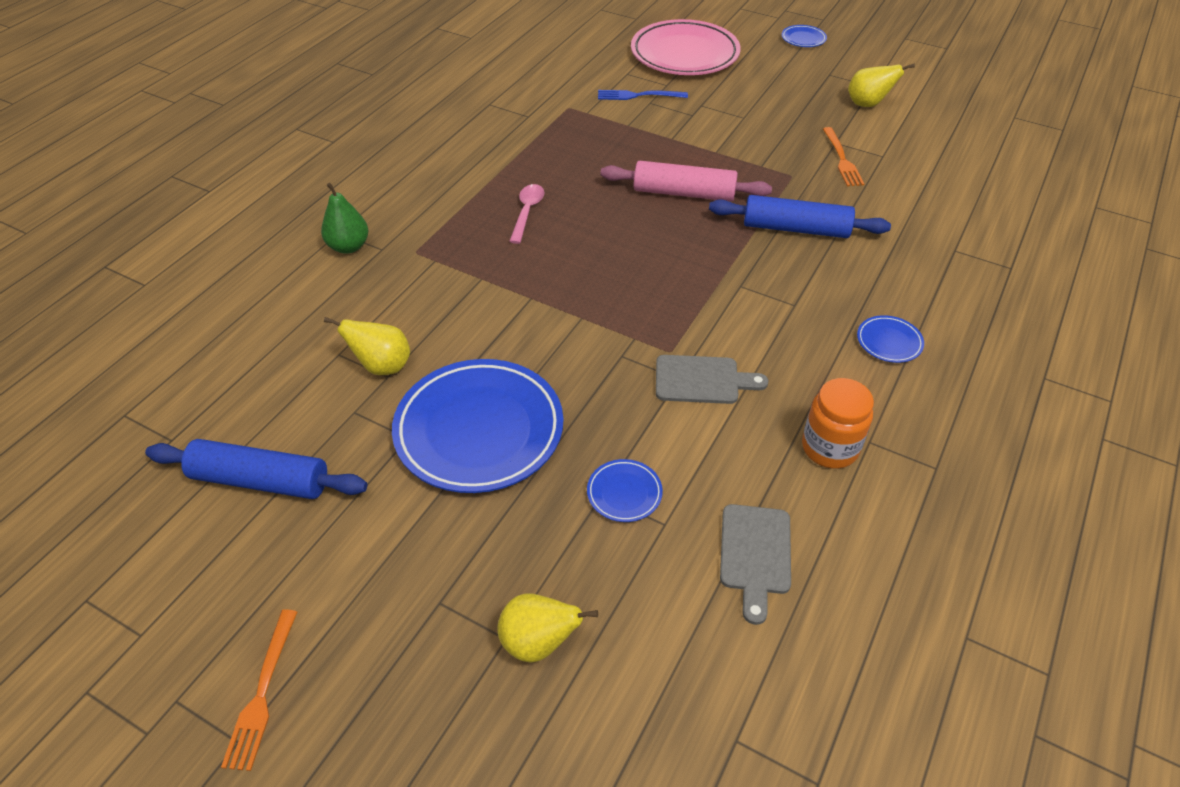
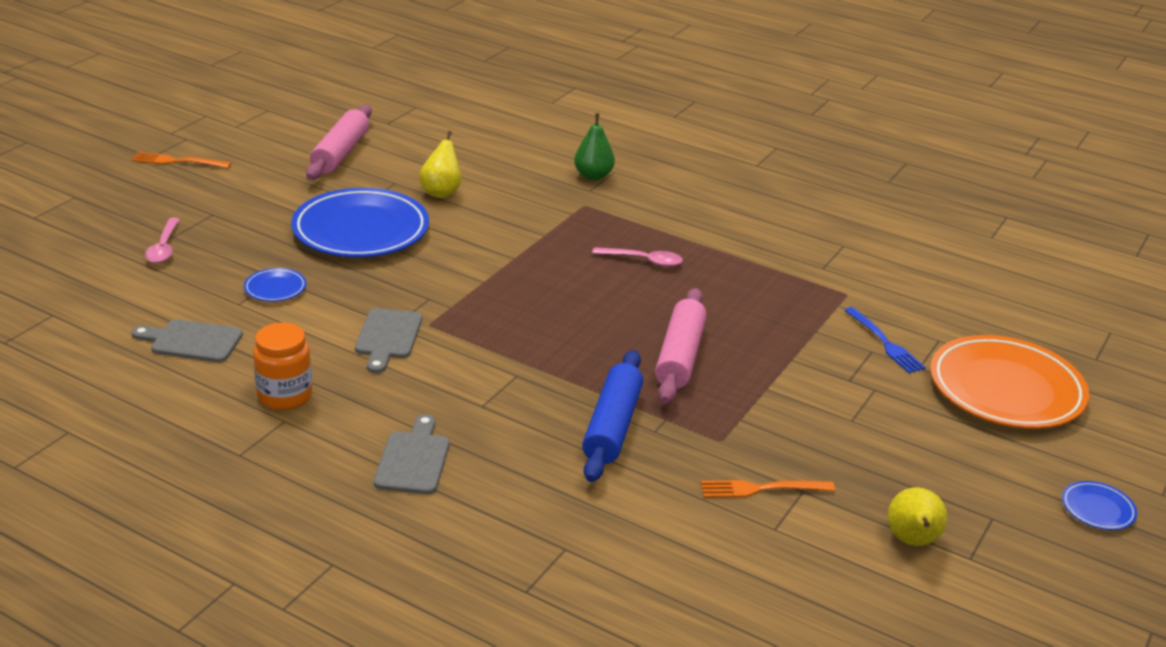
camera: 90 degrees right, 15 degrees down
blue rolling pin [145,439,367,499] -> pink rolling pin [306,105,372,180]
yellow pear [497,593,598,663] -> pink spoon [145,218,180,263]
blue fork [598,90,688,100] -> blue fork turned 150 degrees clockwise [844,307,926,373]
pink plate [631,19,741,75] -> orange plate [930,335,1089,429]
blue plate [857,315,924,363] -> grey cutting board [374,414,449,494]

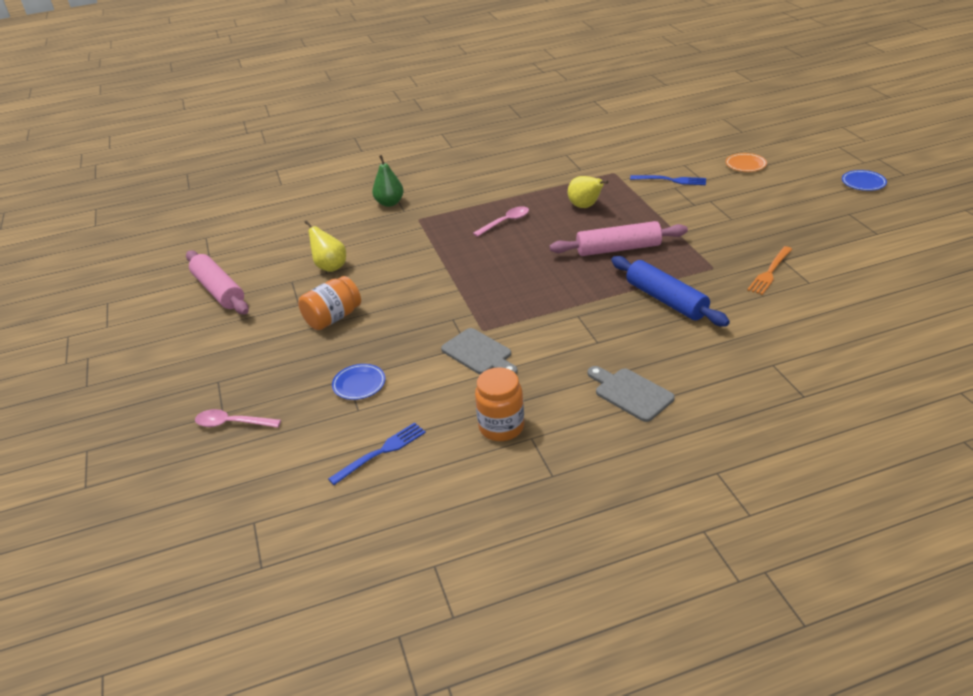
camera: 45 degrees left, 5 degrees up
orange fork [131,152,231,168] -> none
grey cutting board [131,319,243,362] -> blue fork [328,422,426,485]
pink spoon [145,218,180,263] -> pink spoon turned 150 degrees clockwise [195,409,281,428]
blue plate [291,188,429,257] -> orange jar [298,276,361,330]
pink rolling pin [655,288,707,403] -> pink rolling pin turned 60 degrees counterclockwise [550,221,688,256]
yellow pear [888,487,947,546] -> yellow pear moved to [568,176,608,208]
orange plate [930,335,1089,429] -> orange plate [726,153,767,172], size x0.42

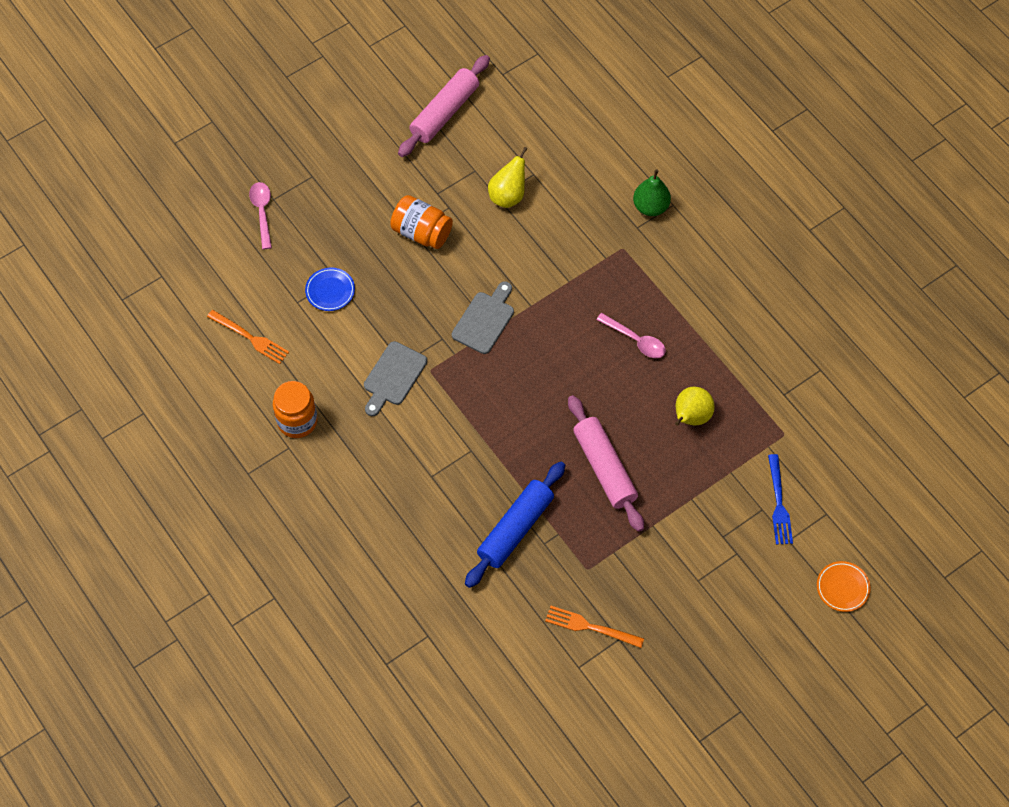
camera: 70 degrees right, 25 degrees up
blue fork [328,422,426,485] -> orange fork [207,310,289,364]
grey cutting board [588,366,675,422] -> grey cutting board moved to [452,281,514,354]
blue plate [842,170,887,191] -> none

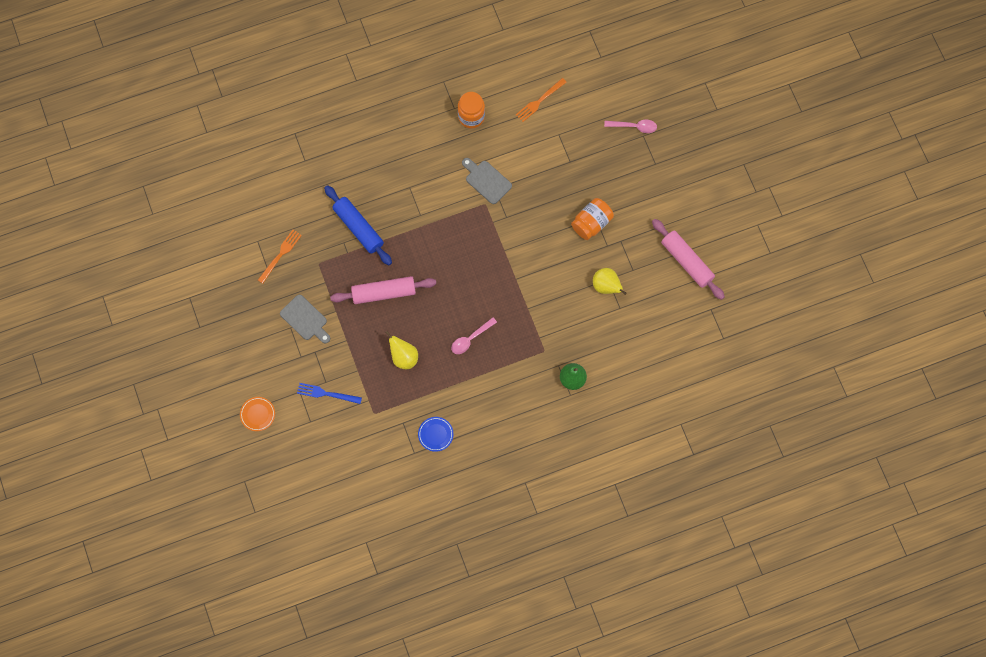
camera: 105 degrees right, 10 degrees up
blue plate [305,267,355,311] -> blue plate moved to [418,417,454,452]
grey cutting board [452,281,514,354] -> grey cutting board moved to [280,295,330,343]

